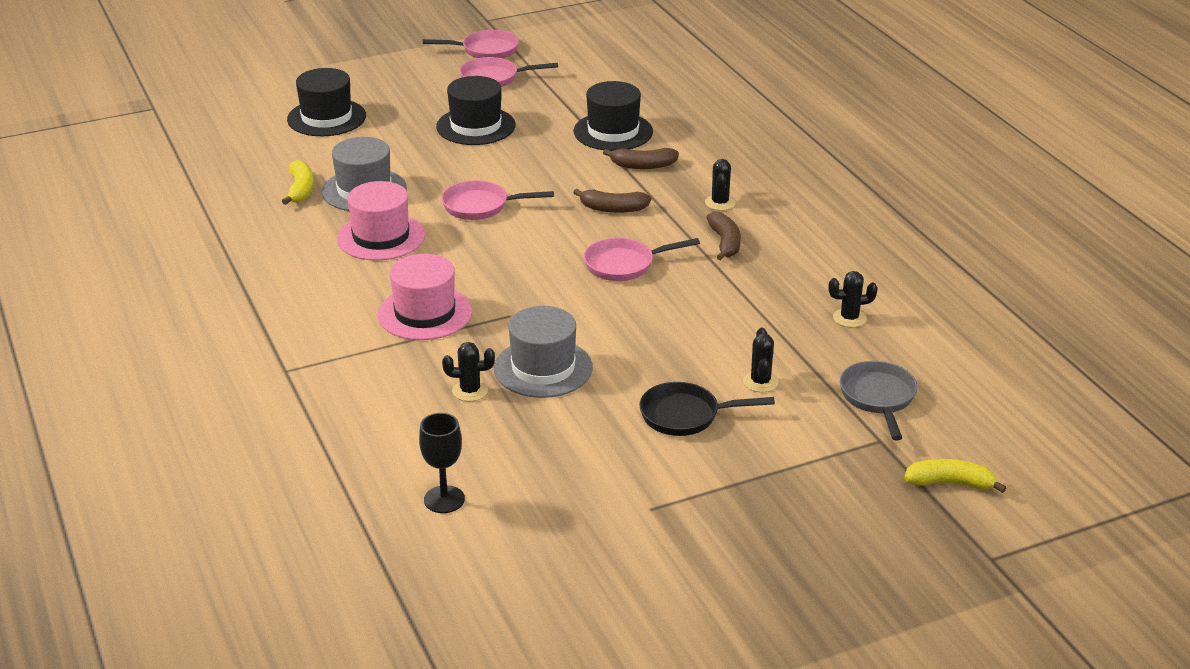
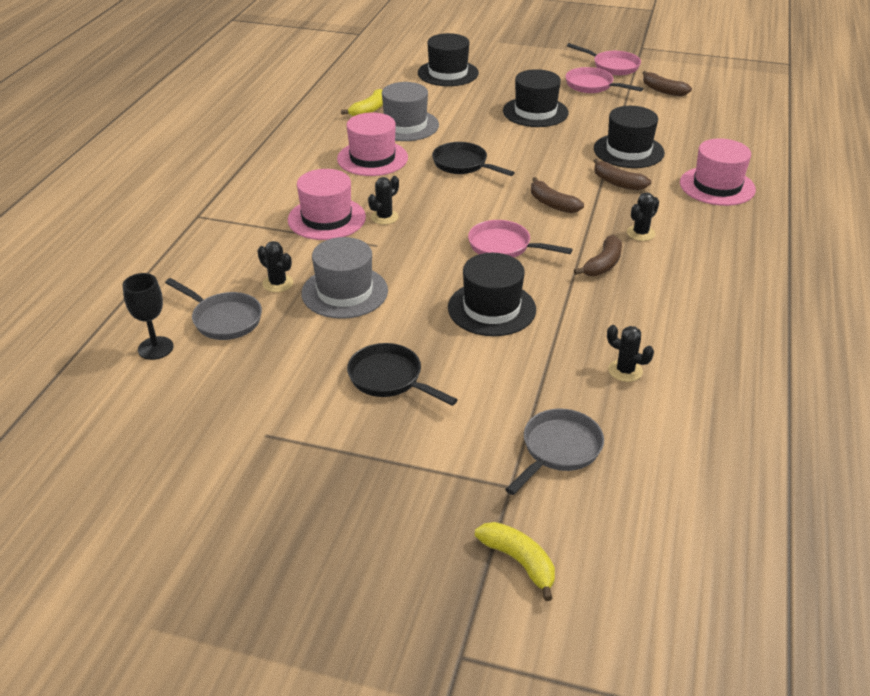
camera: 40 degrees right, 5 degrees up
pink pan [441,180,554,220] -> black pan [432,142,515,176]
black cactus [743,328,779,392] -> black cactus moved to [368,176,399,225]
none -> grey pan [165,278,262,340]
none -> black hat [448,253,536,336]
none -> brown banana [643,71,692,96]
none -> pink hat [680,138,756,206]

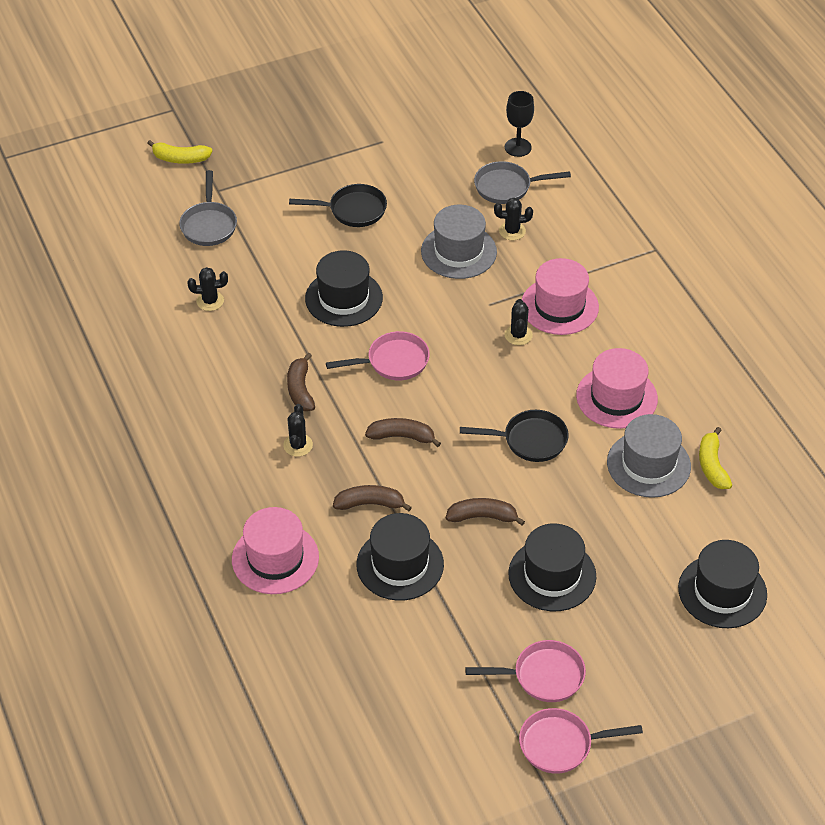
camera: 140 degrees right, 10 degrees up
brown banana [643,71,692,96] -> brown banana moved to [446,498,525,526]

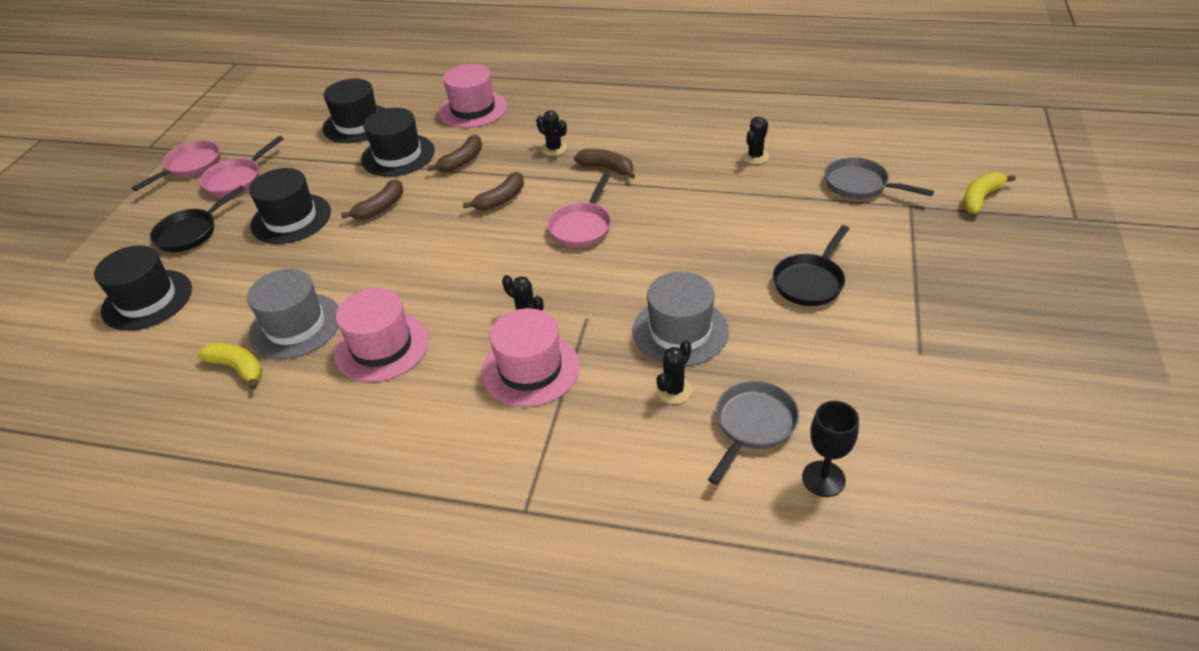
camera: 130 degrees right, 5 degrees down
black hat [305,250,383,327] -> black hat moved to [323,79,386,143]
black pan [460,410,569,462] -> black pan moved to [150,185,245,252]

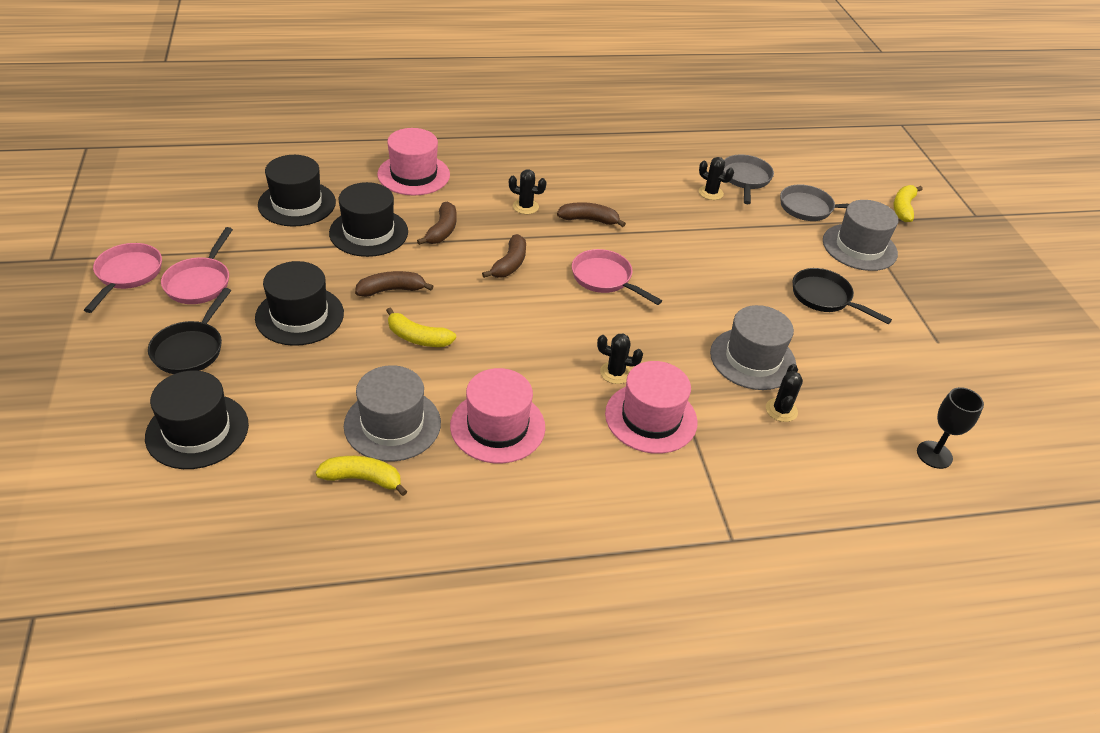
camera: 30 degrees left, 0 degrees up
brown banana [341,179,403,220] -> brown banana turned 120 degrees counterclockwise [355,271,433,297]
pink pan [547,173,611,247] -> pink pan turned 135 degrees clockwise [572,249,662,305]
grey pan [708,381,799,485] -> grey pan moved to [723,155,774,204]
black cactus [742,117,769,164] -> black cactus turned 60 degrees counterclockwise [699,157,734,200]
black pan [773,225,849,306] -> black pan turned 120 degrees clockwise [793,268,892,324]
none -> yellow banana [386,308,456,347]
none -> grey hat [823,200,898,271]

